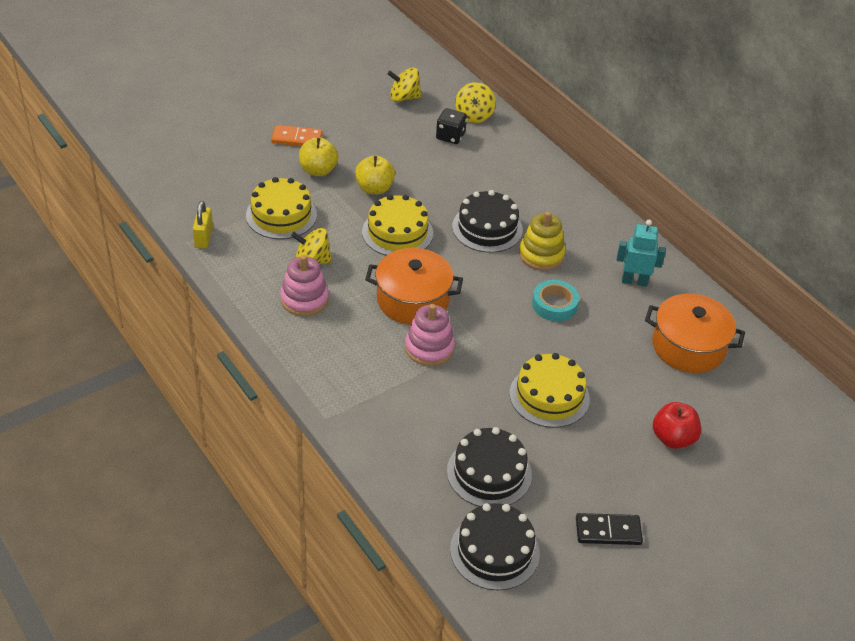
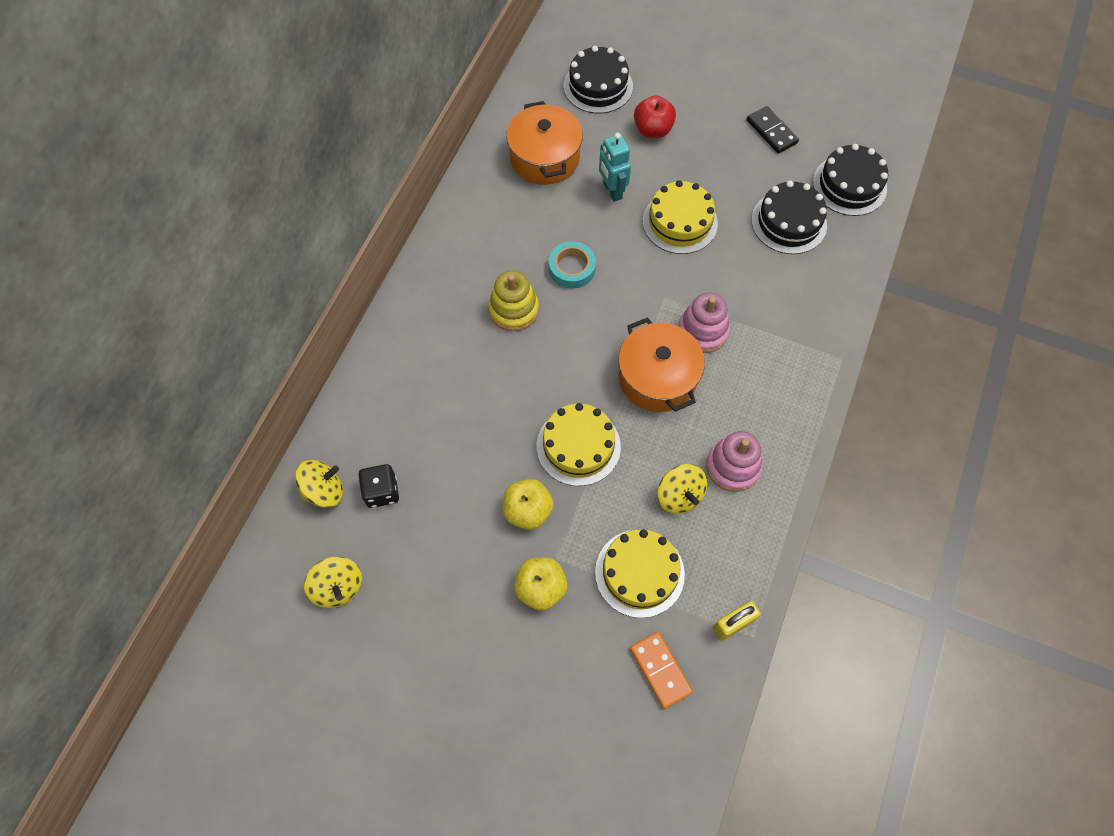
camera: 120 degrees left, 20 degrees up
orange domino [271,125,323,146] -> orange domino moved to [630,632,693,709]
black cake [452,190,523,253] -> black cake moved to [563,46,633,114]
turquoise robot [616,220,666,287] -> turquoise robot moved to [599,133,631,202]

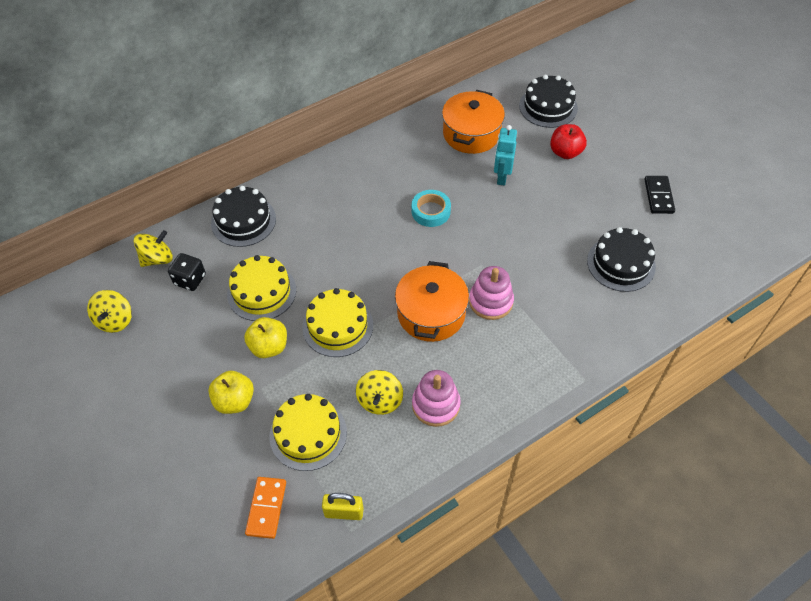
camera: 35 degrees right, 10 degrees down
yellow spinning top [295,460,343,508] -> yellow spinning top turned 45 degrees counterclockwise [133,230,173,267]
yellow stacking toy [488,271,539,331] -> none
yellow cake [643,180,718,254] -> yellow cake moved to [227,255,296,321]
black cake [813,144,888,216] -> black cake moved to [211,186,276,247]

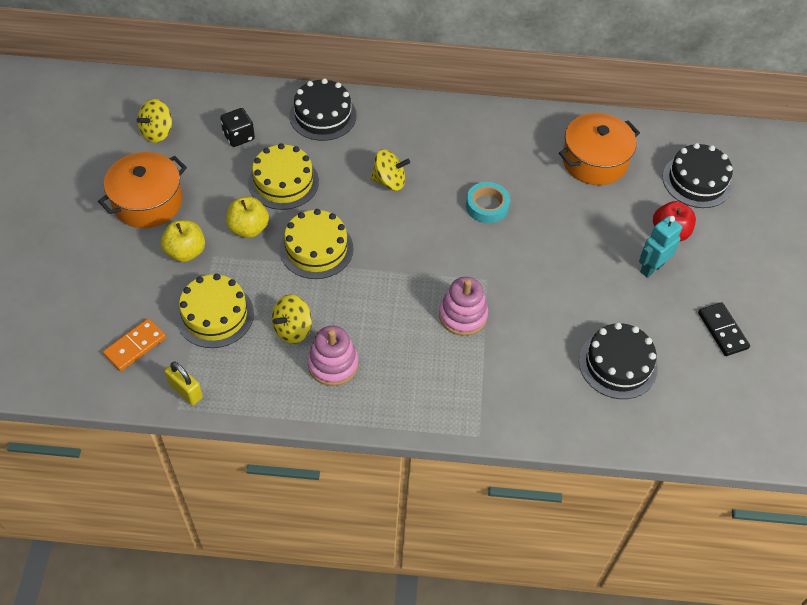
camera: 35 degrees right, 0 degrees up
yellow spinning top [133,230,173,267] -> yellow spinning top moved to [371,149,410,191]
orange pot [395,261,469,342] -> orange pot moved to [98,152,187,228]
turquoise robot [494,125,517,186] -> turquoise robot moved to [639,216,682,278]
black domino [644,176,675,214] -> black domino turned 60 degrees counterclockwise [698,302,750,356]

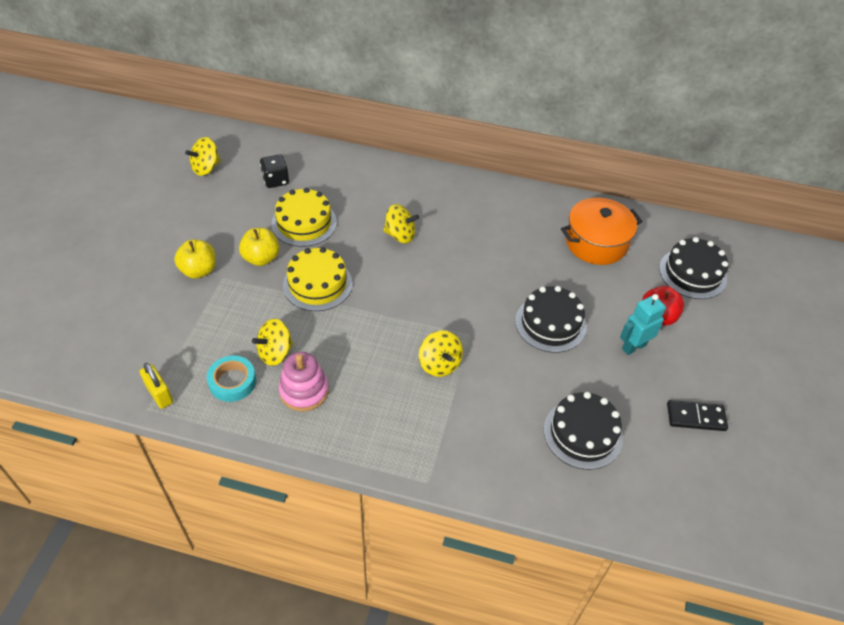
camera: 10 degrees right, 5 degrees down
orange pot [98,152,187,228] -> none
orange domino [103,318,166,371] -> none
yellow cake [176,274,254,348] -> none
black cake [289,78,357,141] -> black cake moved to [515,286,587,353]
pink stacking toy [439,277,488,336] -> yellow spinning top [419,330,463,377]
turquoise tape [466,182,510,223] -> turquoise tape moved to [207,355,256,402]
black domino [698,302,750,356] -> black domino turned 75 degrees counterclockwise [667,400,728,431]

